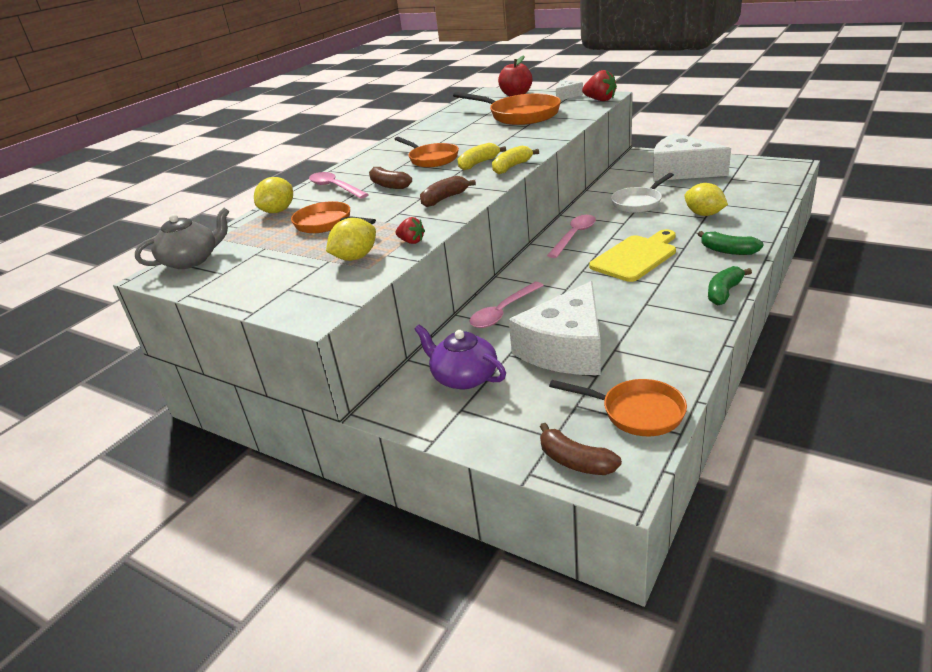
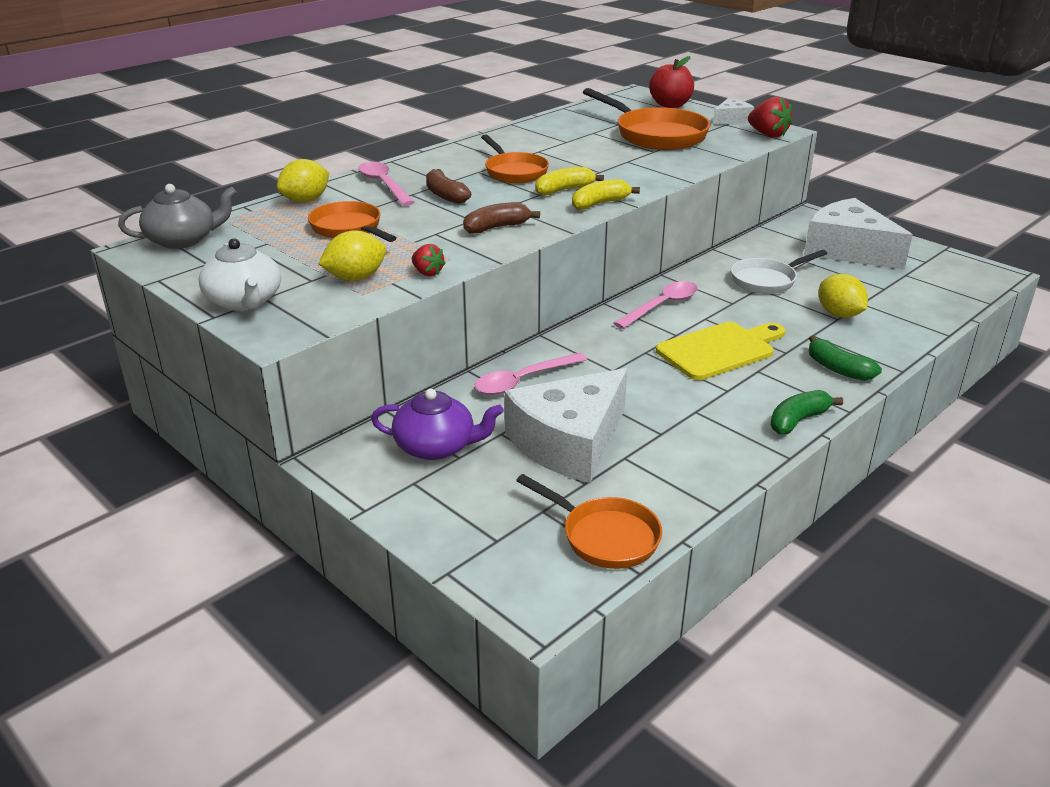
camera: 10 degrees right, 0 degrees up
purple teapot [414,324,506,389] -> purple teapot turned 135 degrees clockwise [371,389,503,460]
brown banana [540,423,622,475] -> none
none -> white teapot [199,238,281,311]

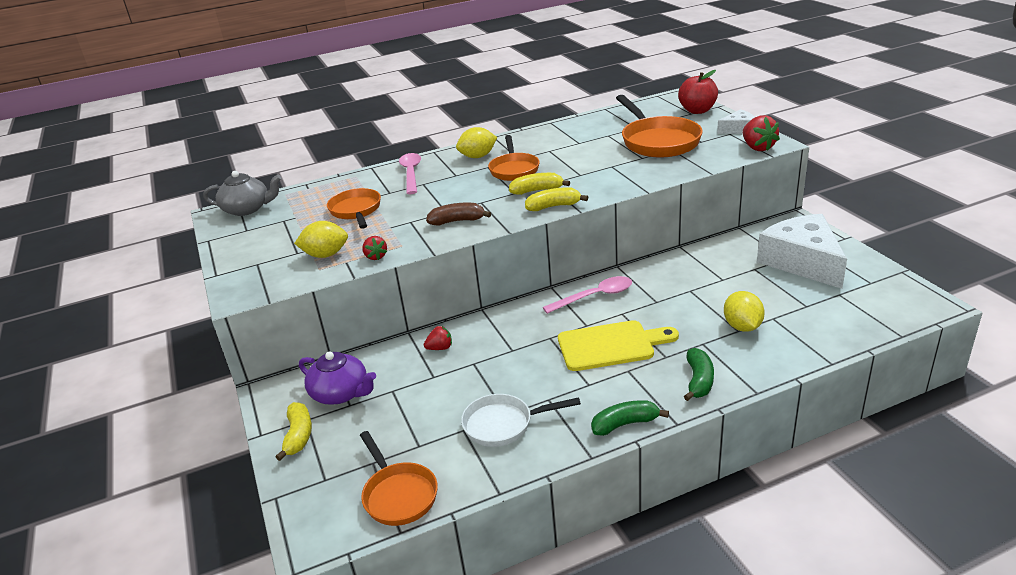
camera: 25 degrees right, 0 degrees up
white teapot [199,238,281,311] -> none
yellow lemon [277,159,329,203] -> yellow lemon moved to [456,127,497,158]
brown banana [426,169,471,204] -> none
pink spoon [475,353,587,395] -> red strawberry [424,326,452,350]
white cheese [505,368,627,483] -> none
white pan [731,250,827,294] -> white pan moved to [461,394,581,447]
green banana [809,336,882,381] -> green banana turned 150 degrees counterclockwise [684,348,714,401]
none -> yellow banana [276,402,312,461]

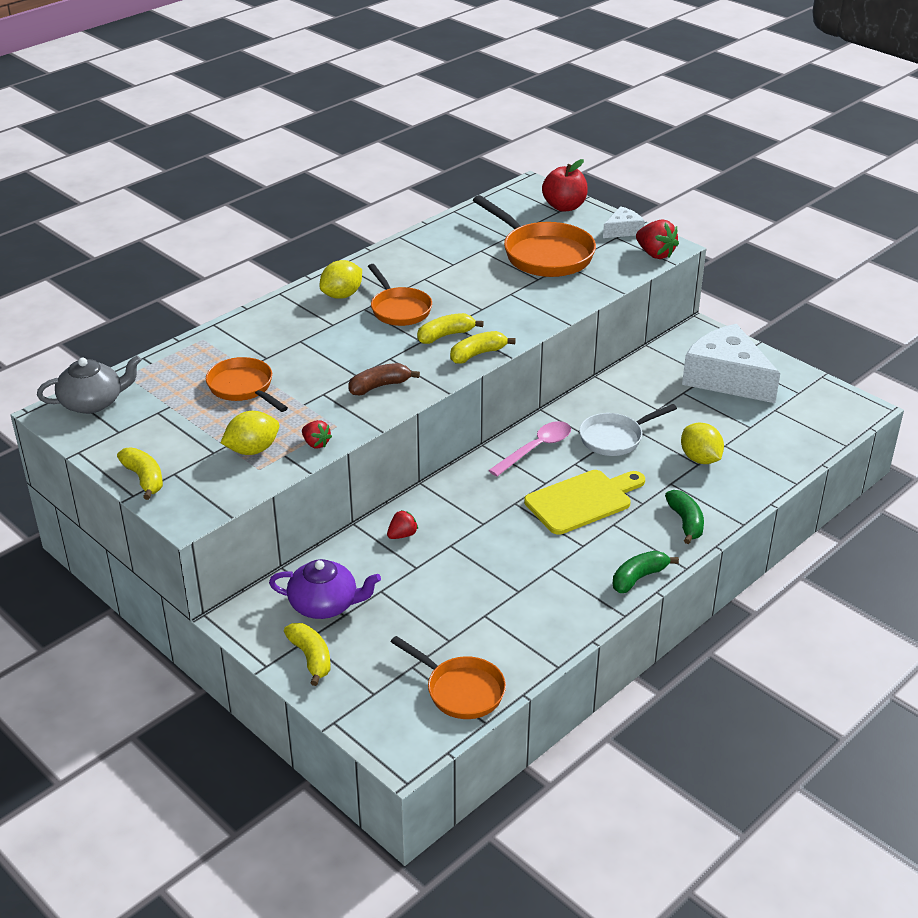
camera: 25 degrees left, 5 degrees up
pink spoon [399,153,421,194] -> none
white pan [461,394,581,447] -> white pan moved to [579,404,677,456]
none -> yellow banana [117,447,163,500]

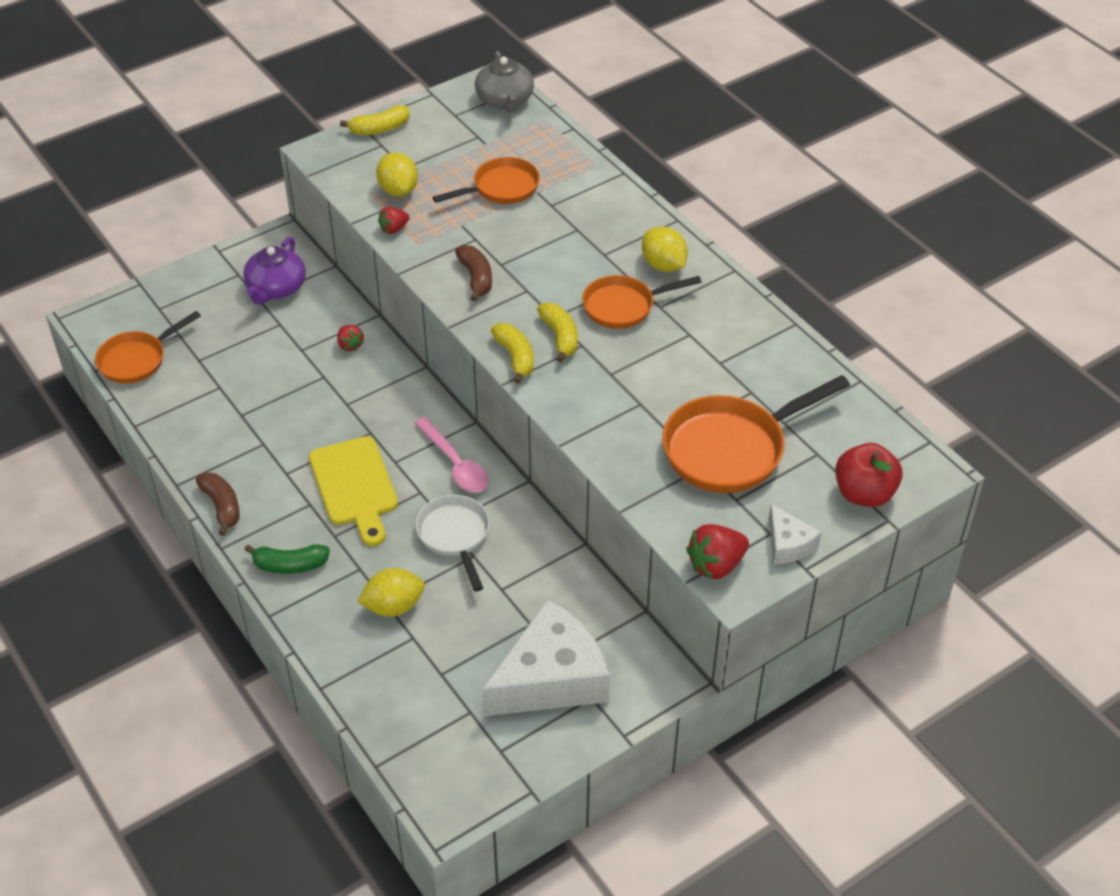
camera: 100 degrees right, 10 degrees up
yellow banana [284,623,330,686] -> none
green banana [612,551,679,593] -> brown banana [196,473,240,536]

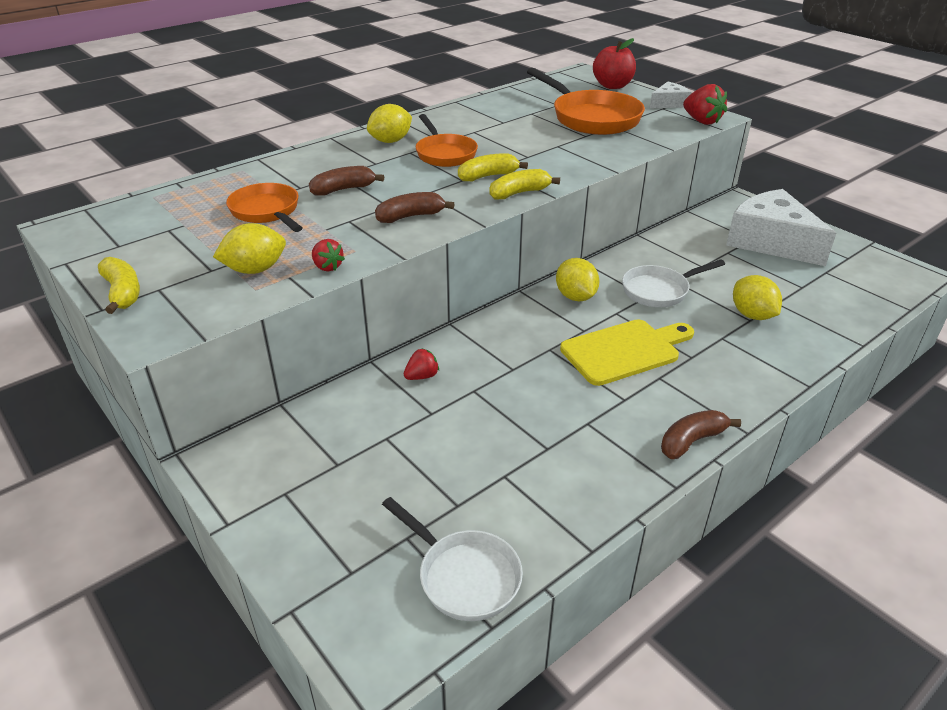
camera: 95 degrees left, 10 degrees down
orange pan [95,311,201,384] -> white pan [382,497,523,621]
purple teapot [243,237,306,304] -> none
green banana [245,544,330,574] -> none
pink spoon [414,417,489,492] -> yellow lemon [556,258,600,301]
grey teapot [475,51,534,113] -> none
none -> brown banana [309,166,384,195]

